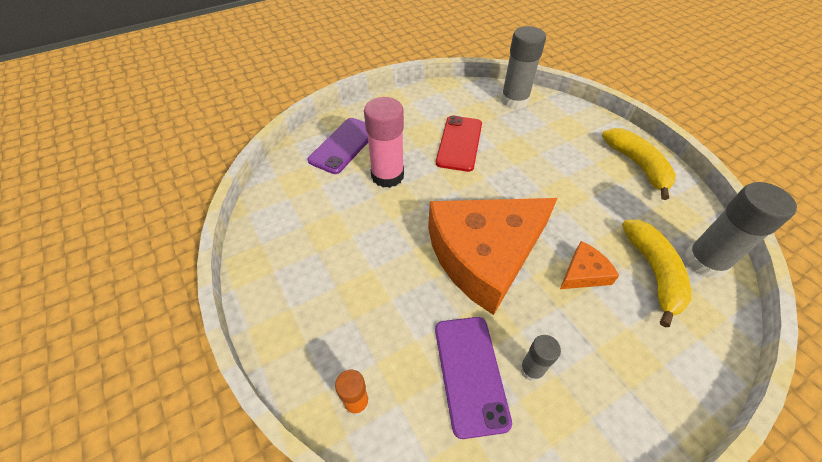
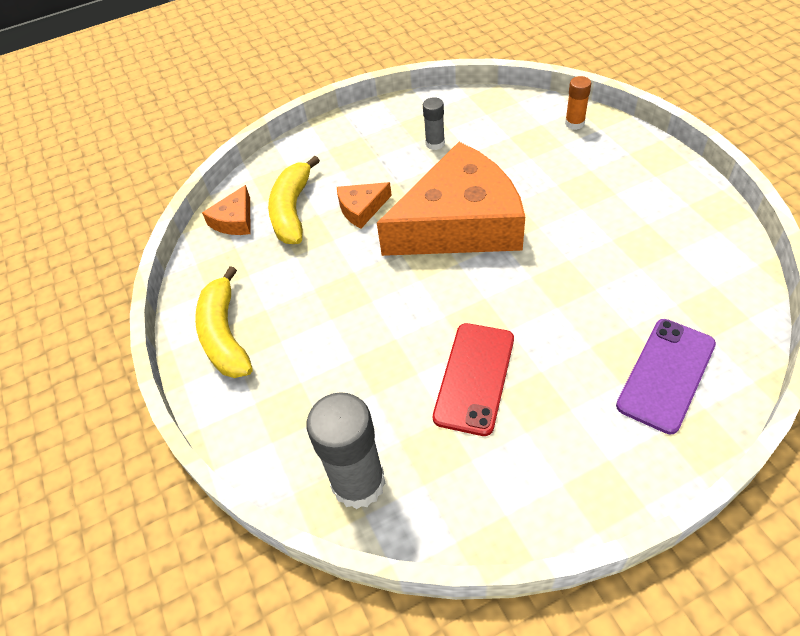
camera: 170 degrees left, 0 degrees up
pink glue stick [364,97,404,188] -> none
purple phone [435,317,512,439] -> none
grey glue stick [684,182,797,279] -> orange cheese [202,185,250,235]

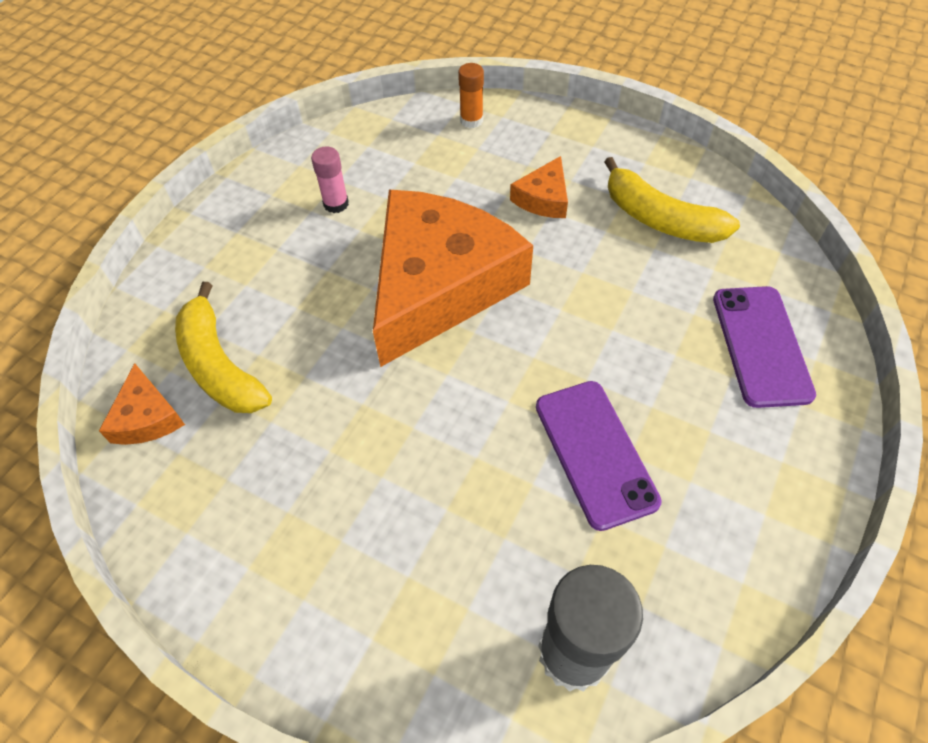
camera: 40 degrees left, 5 degrees up
yellow banana [195,266,253,378] -> yellow banana moved to [604,157,740,243]
orange cheese [337,182,392,229] -> orange cheese moved to [510,156,568,218]
grey glue stick [423,97,445,150] -> pink glue stick [311,146,349,213]
red phone [433,323,514,436] -> purple phone [536,381,662,531]

